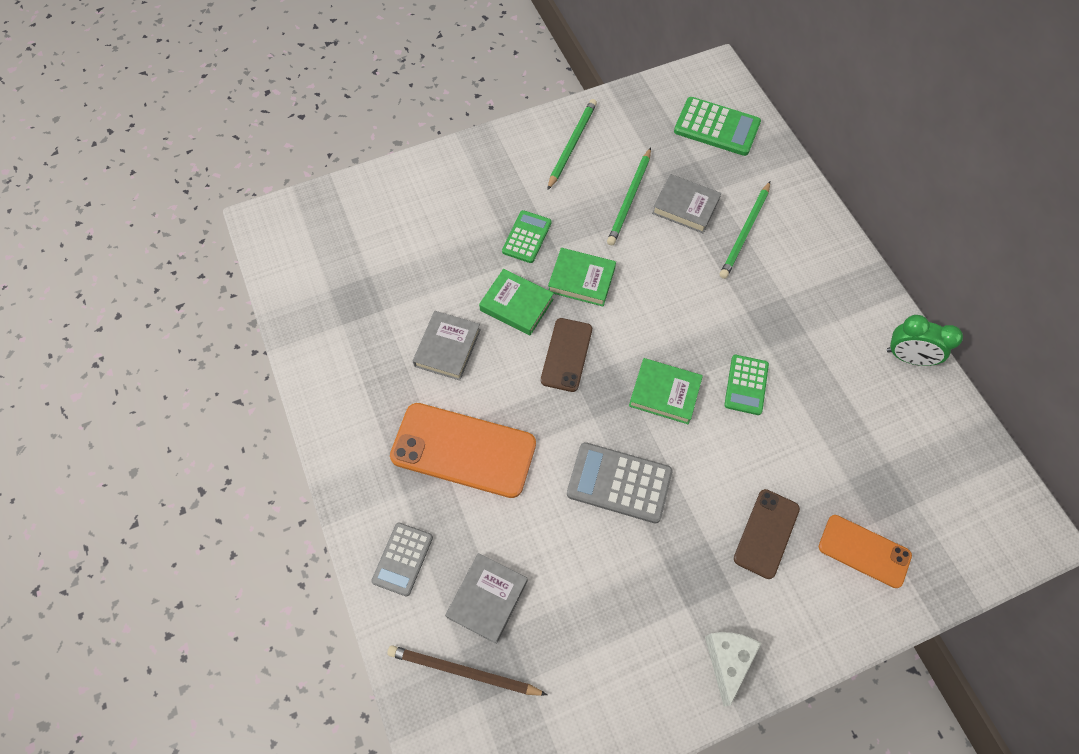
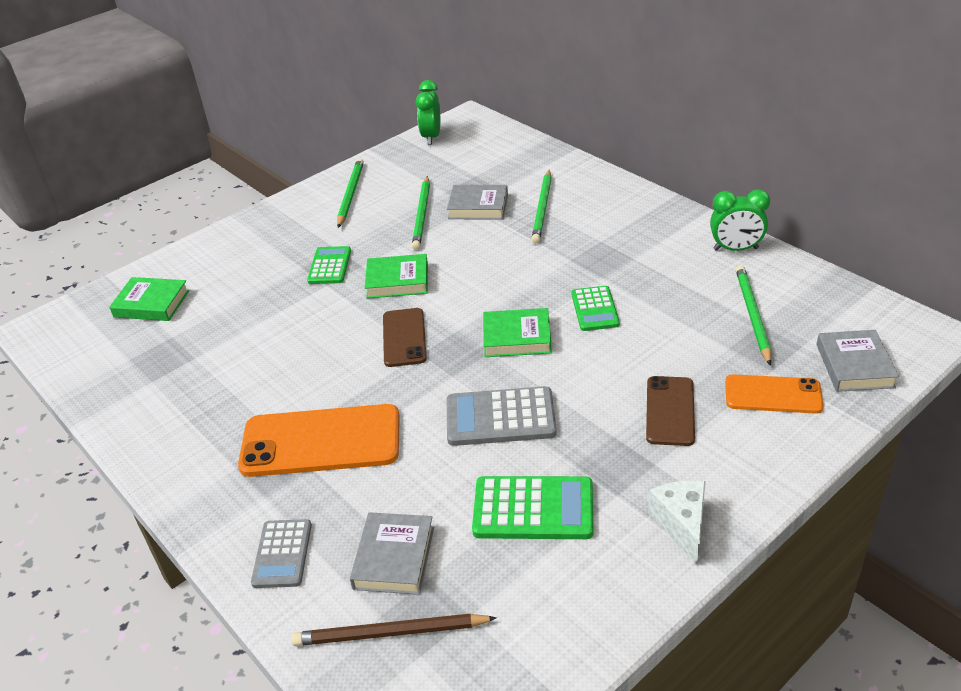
camera: 15 degrees left, 25 degrees down
grey book [413,311,481,381] -> grey book moved to [817,330,899,392]
green book [479,269,554,335] -> green book moved to [109,277,189,321]
green calculator [674,97,761,156] -> green calculator moved to [472,476,594,539]
none -> green clock [416,80,440,145]
none -> green pencil [736,265,771,366]

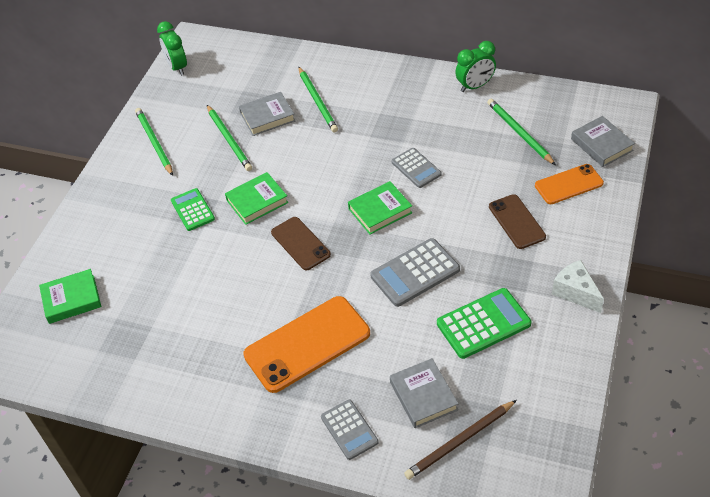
camera: 30 degrees left, 10 degrees up
green calculator [571,286,620,331] -> grey calculator [391,148,442,188]

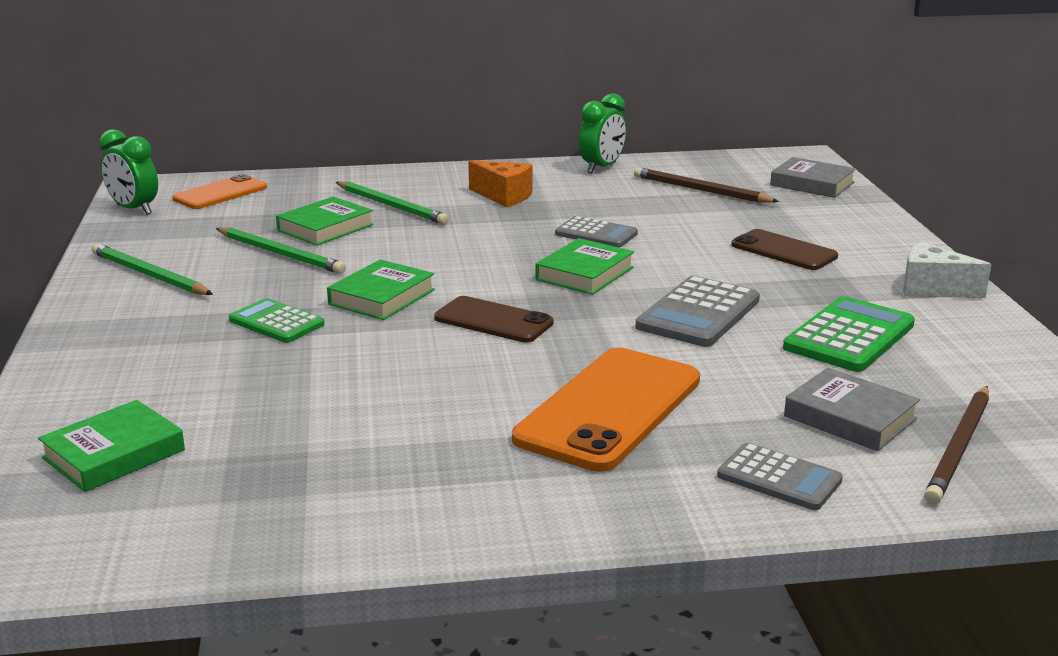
camera: 30 degrees left, 25 degrees down
grey book [239,92,295,136] -> green book [276,197,374,246]
green pencil [487,99,556,165] -> brown pencil [634,167,779,203]
orange phone [535,164,604,204] -> orange phone moved to [172,174,267,209]
none -> orange cheese [468,160,532,207]

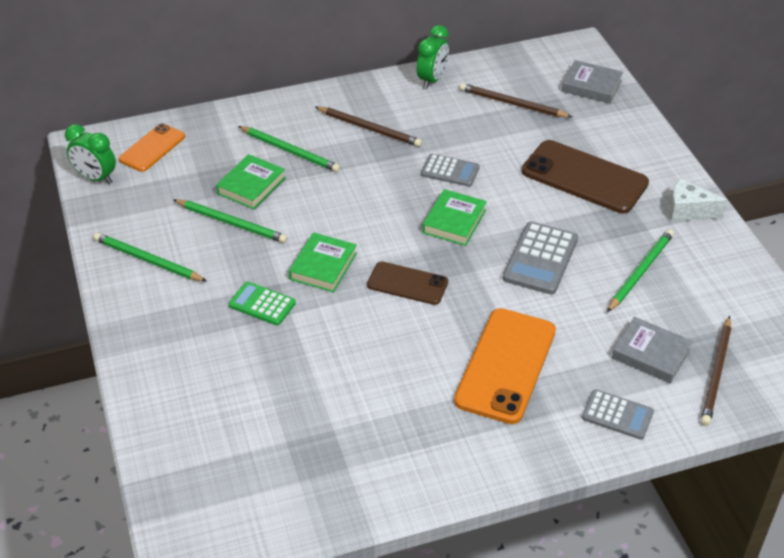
camera: 10 degrees left, 20 degrees up
green book [38,400,185,492] -> none
orange cheese [468,160,532,207] -> brown pencil [315,106,422,147]
brown phone [731,229,838,270] -> brown phone [522,140,649,213], size x1.69
green calculator [783,296,915,372] -> green pencil [607,229,674,312]

